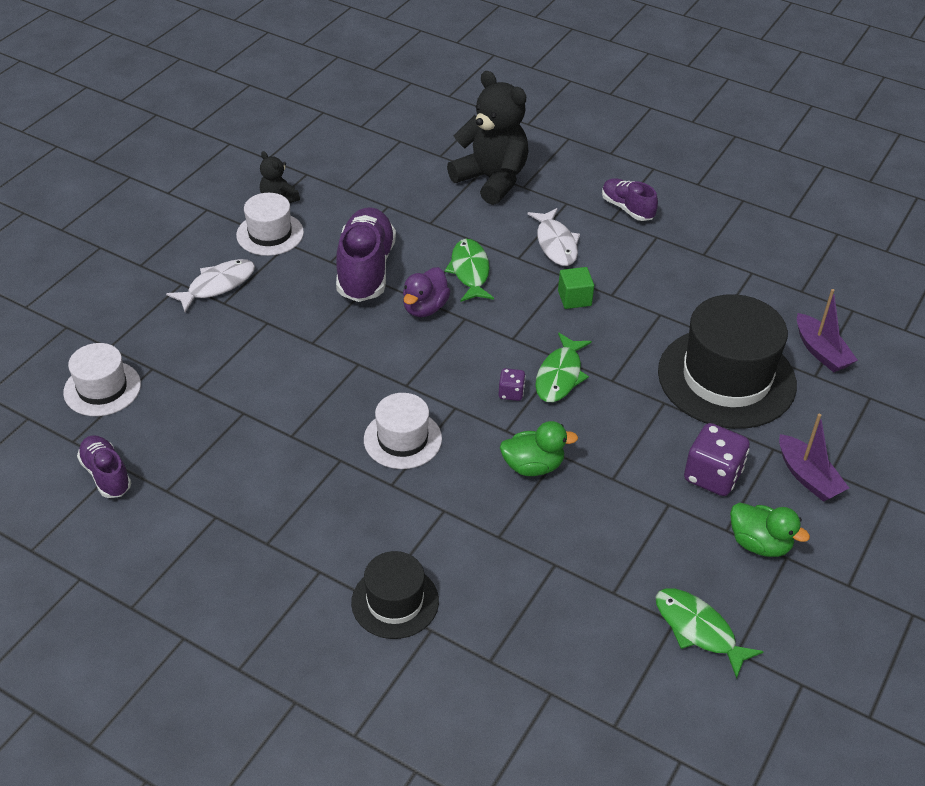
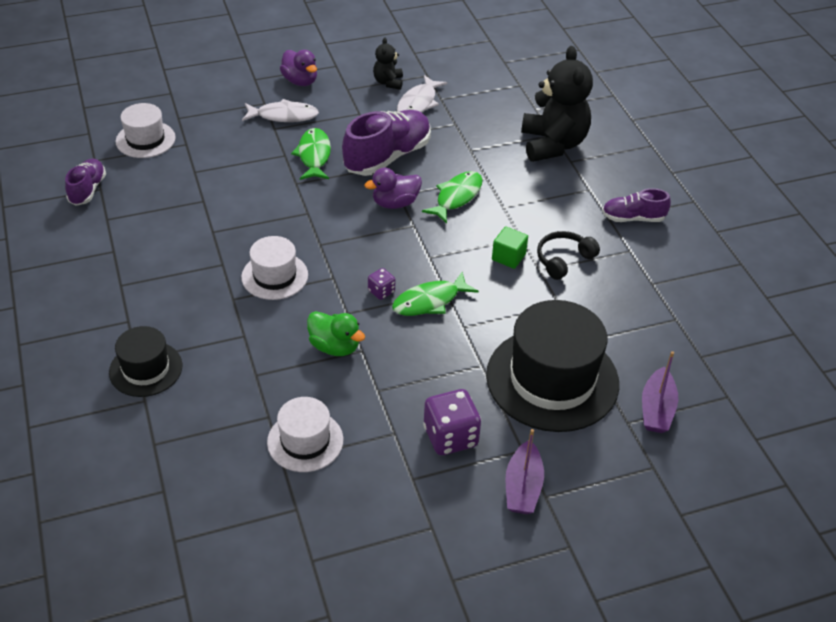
camera: 40 degrees right, 0 degrees up
white hat [236,193,304,256] -> white hat moved to [267,397,343,472]
white fish [527,208,580,266] -> white fish moved to [397,75,447,113]
purple shoe [602,178,658,221] -> purple shoe turned 90 degrees counterclockwise [602,188,671,222]
green fish [656,588,764,679] -> green fish moved to [291,128,331,180]
green duck [730,502,810,557] -> none
none -> purple duck [280,50,317,86]
none -> black headphones [537,231,600,280]

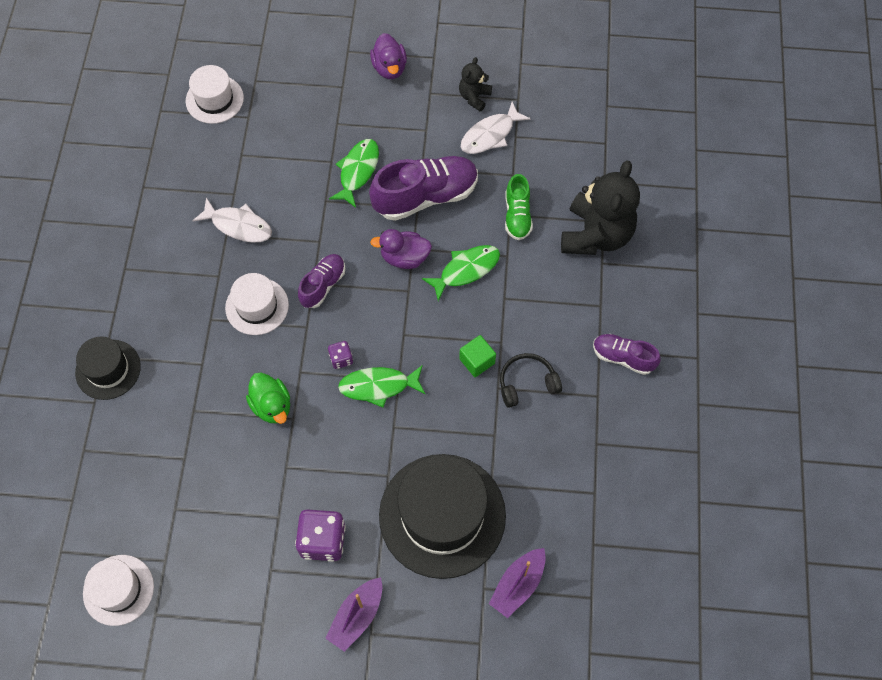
camera: 25 degrees right, 20 degrees up
purple shoe [65,159,106,205] -> purple shoe moved to [298,254,345,308]
white fish [242,99,319,122] -> white fish moved to [193,198,272,243]
white hat [267,397,343,472] -> white hat moved to [83,555,154,626]
none -> green shoe [505,174,533,240]

